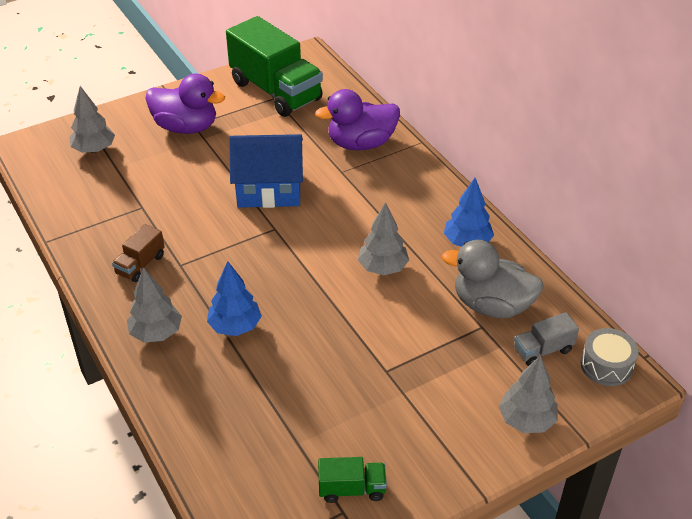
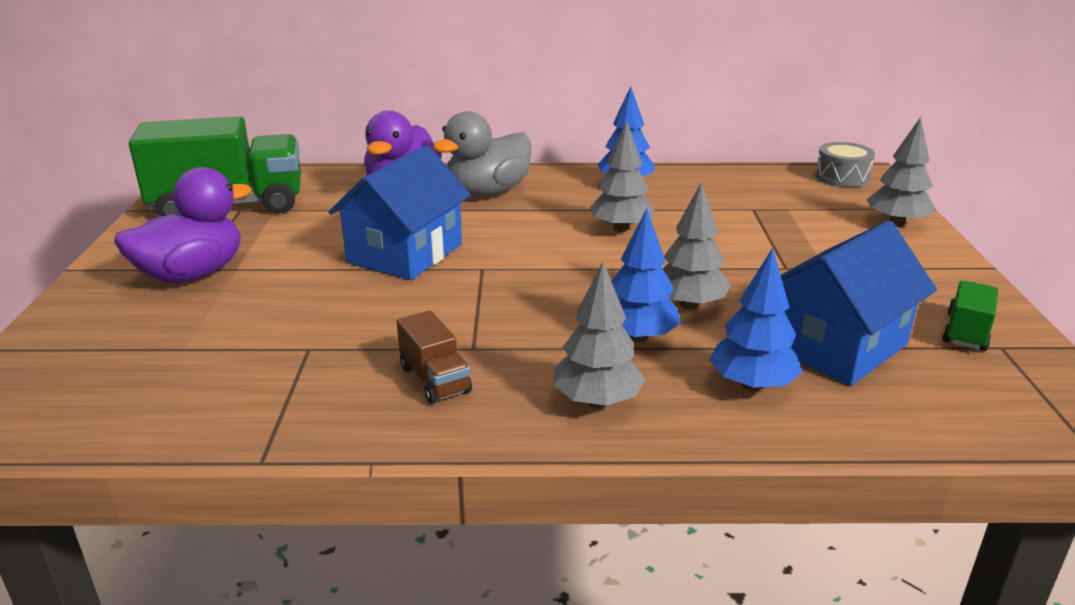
camera: 60 degrees left, 15 degrees down
grey tree [69,86,115,153] -> grey tree moved to [663,182,731,310]
grey duck [442,240,544,318] -> grey duck moved to [433,111,531,196]
grey truck [514,312,579,366] -> none
none -> blue tree [709,248,802,391]
none -> blue house [781,220,937,386]

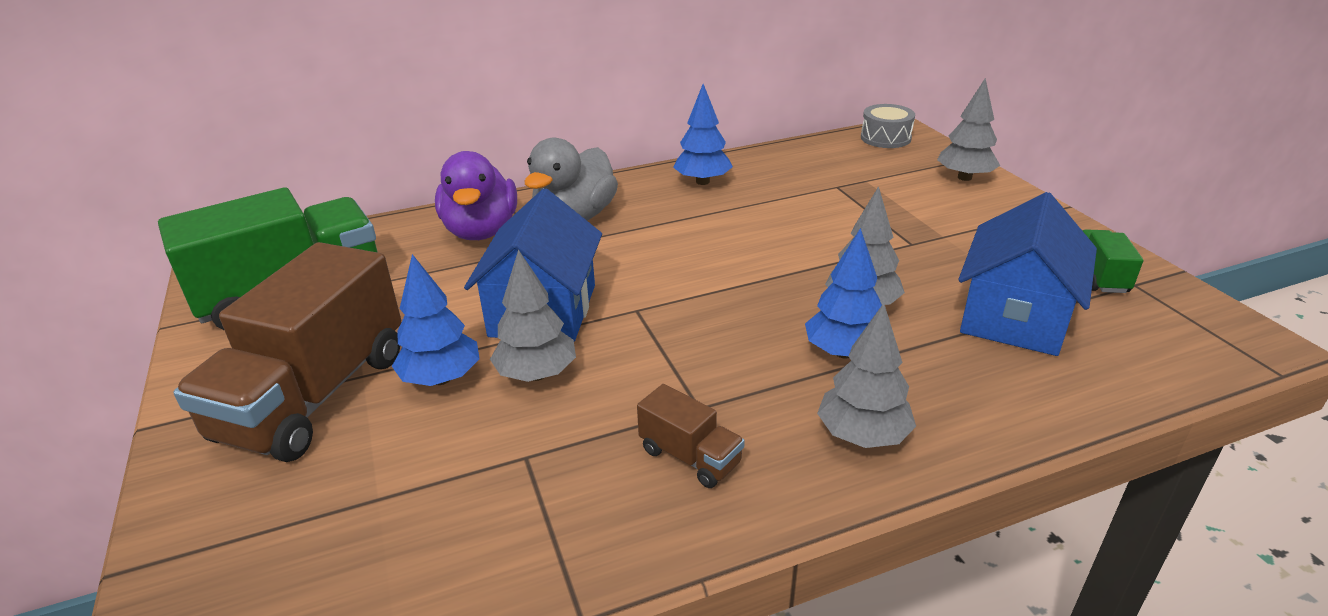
camera: 20 degrees left, 5 degrees up
purple duck [114,167,252,283] -> brown truck [173,242,402,462]
grey tree [589,121,654,232] -> grey tree moved to [490,249,576,382]
blue tree [709,248,802,391] -> blue tree moved to [392,254,480,386]

